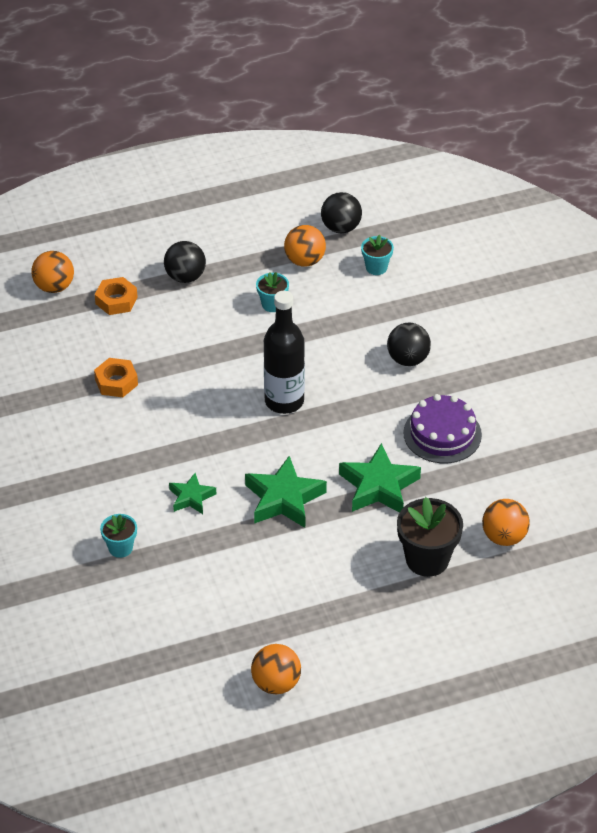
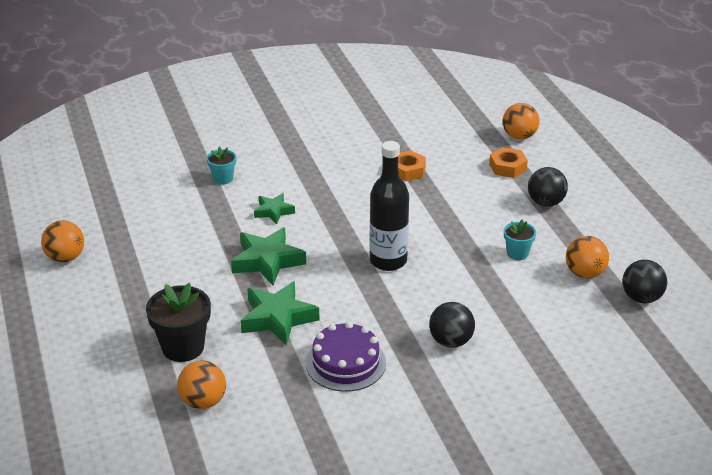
camera: 90 degrees right, 10 degrees down
turquoise flower pot [361,235,394,275] -> none

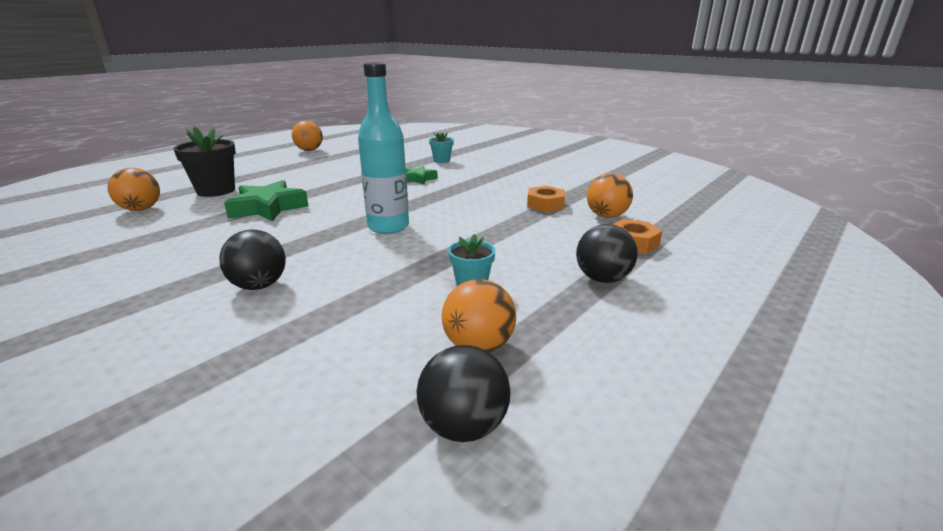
camera: 60 degrees right, 10 degrees down
green star [231,227,306,285] -> none
purple cake [306,322,386,392] -> none
black bottle [369,141,409,271] -> turquoise bottle [358,62,409,234]
orange ball [503,103,539,140] -> orange ball moved to [587,173,633,218]

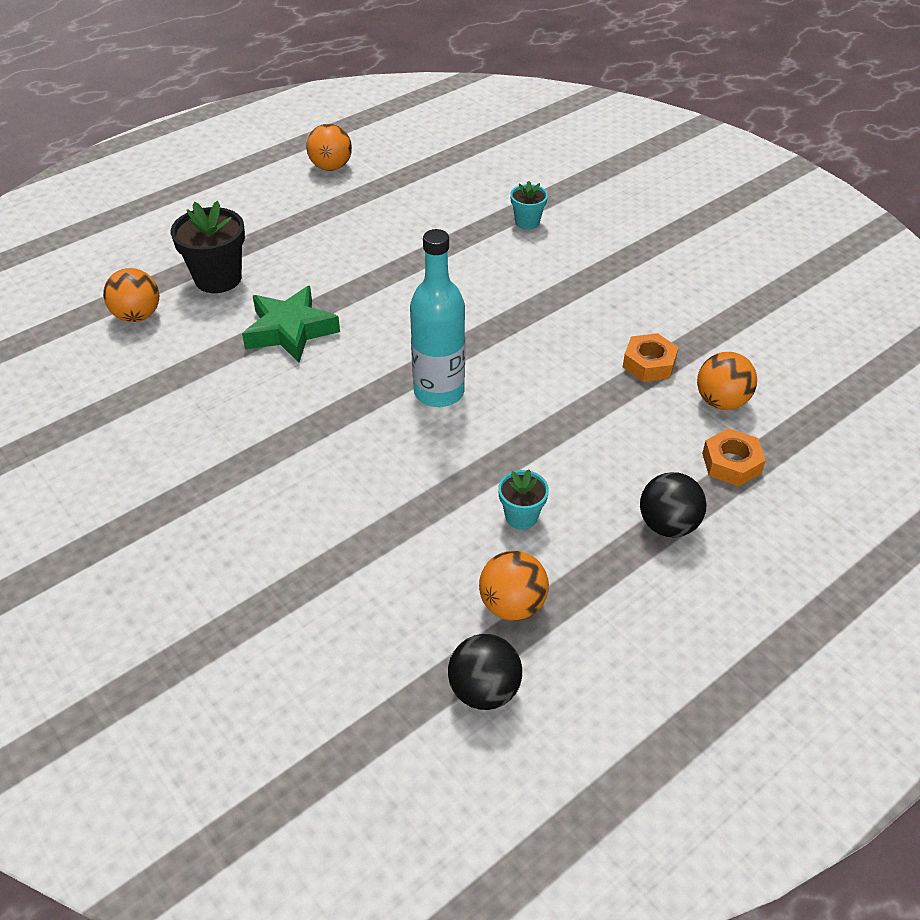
camera: 10 degrees right, 20 degrees up
black ball [219,229,286,290] -> none
green star [406,166,438,185] -> none

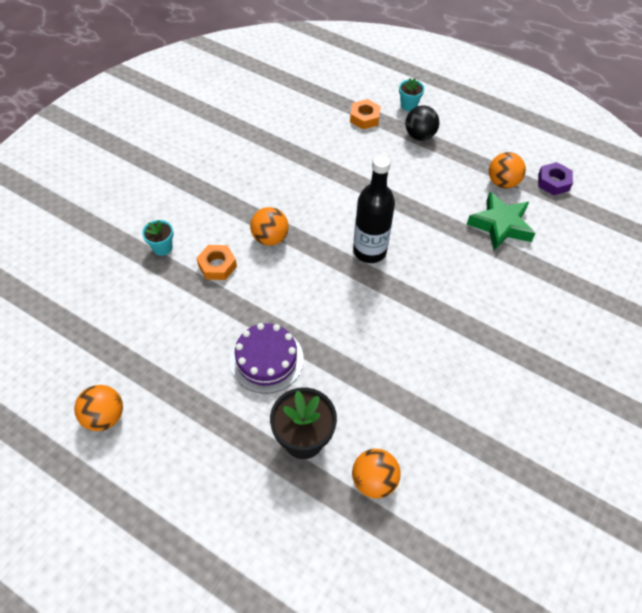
camera: 110 degrees left, 10 degrees up
green star [242,286,340,362] -> green star moved to [467,192,536,251]
turquoise bottle [410,229,465,407] -> black bottle [353,155,395,263]
black ball [448,634,522,710] -> purple nut [538,162,573,195]
turquoise flower pot [498,469,549,530] -> turquoise flower pot moved to [399,78,425,111]
orange nut [623,333,679,382] -> orange nut moved to [196,245,237,280]
orange ball [697,352,757,410] -> orange ball moved to [250,207,289,246]
none -> purple cake [230,323,304,393]

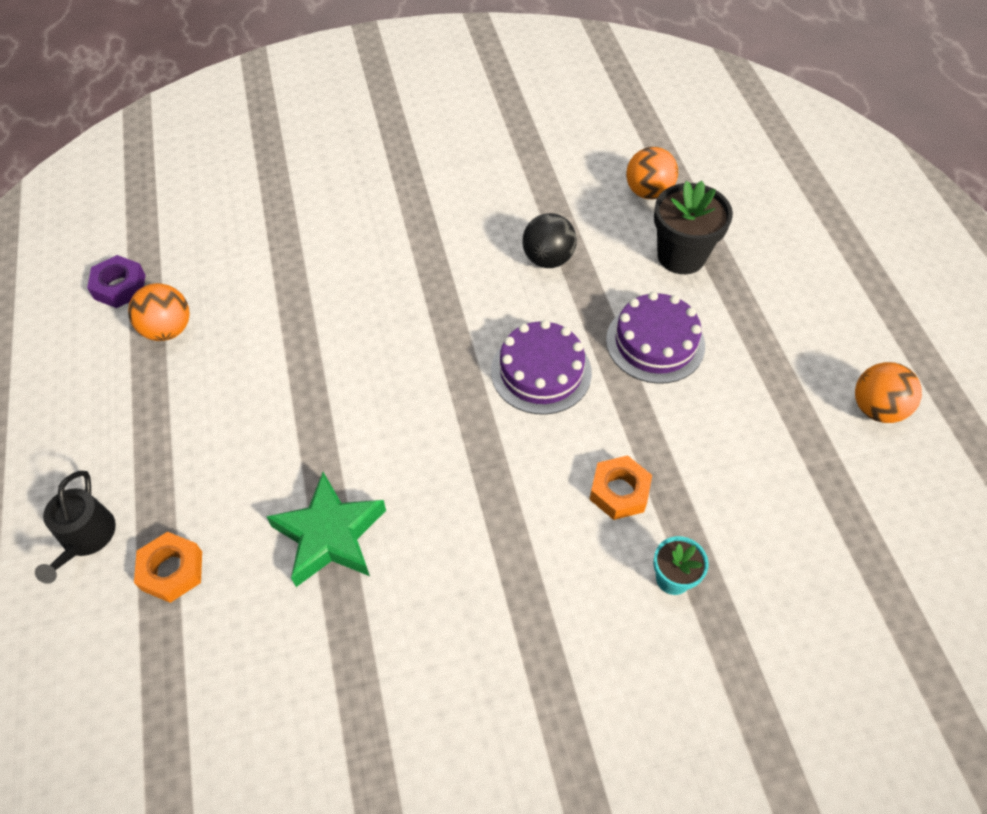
camera: 135 degrees left, 0 degrees up
orange ball [250,207,289,246] -> none
black bottle [353,155,395,263] -> none
turquoise flower pot [399,78,425,111] -> black watering can [35,471,116,584]
black ball [405,105,439,141] -> black ball moved to [523,213,577,268]
green star [467,192,536,251] -> green star moved to [266,472,386,587]
none -> purple cake [491,320,592,415]

